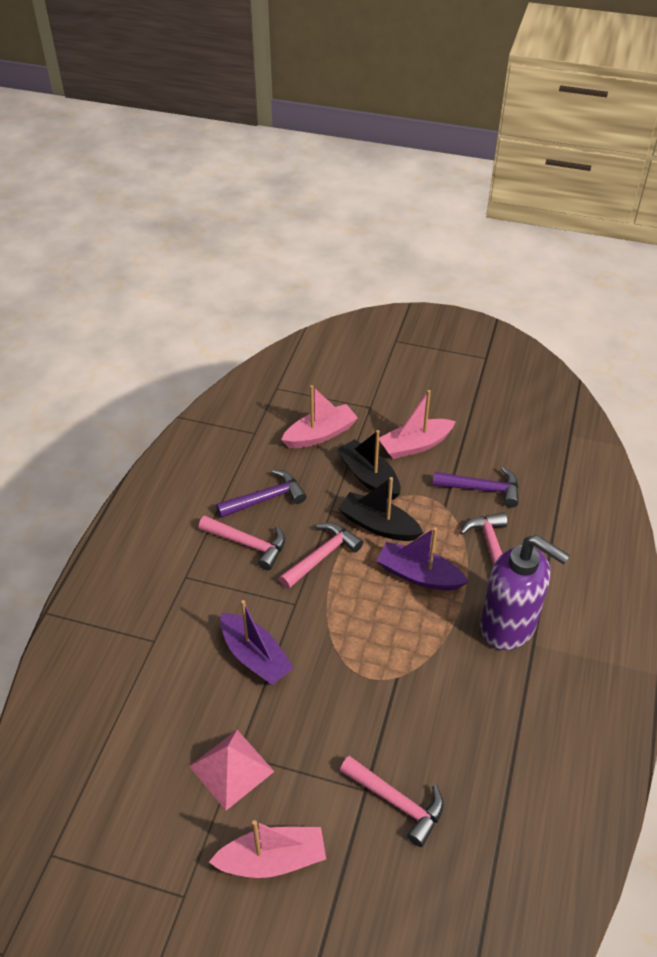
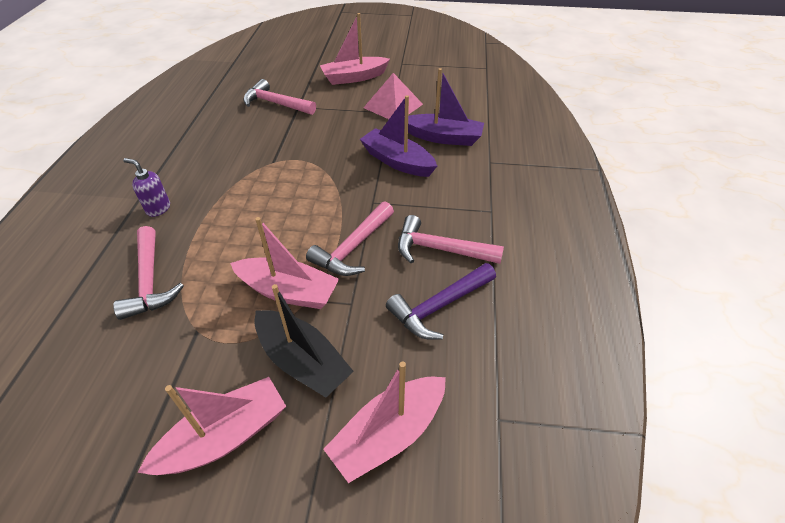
camera: 170 degrees right, 0 degrees up
black boat [338,477,423,541] -> pink boat [230,217,339,309]
purple boat [377,527,469,590] -> purple boat moved to [404,68,484,146]
purple hammer [433,467,519,508] -> none
purple soap dispenser [480,535,570,650] -> purple soap dispenser [123,158,170,217], size x0.40

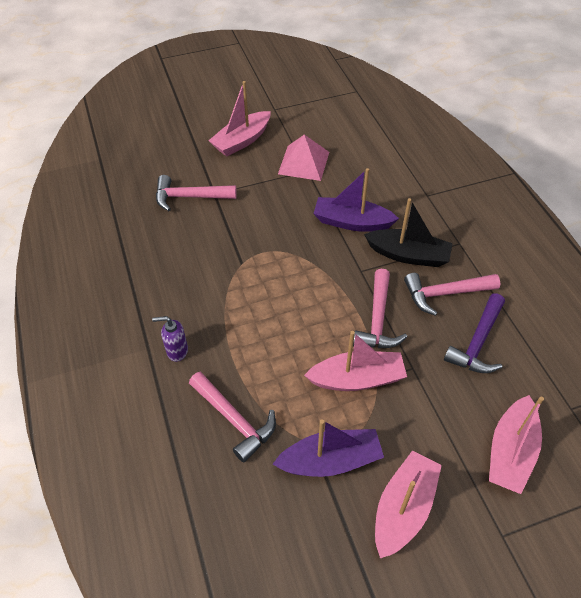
camera: 25 degrees left, 5 degrees up
black boat [254,284,354,398] -> black boat moved to [364,198,453,267]
purple boat [404,68,484,146] -> purple boat moved to [273,419,384,477]

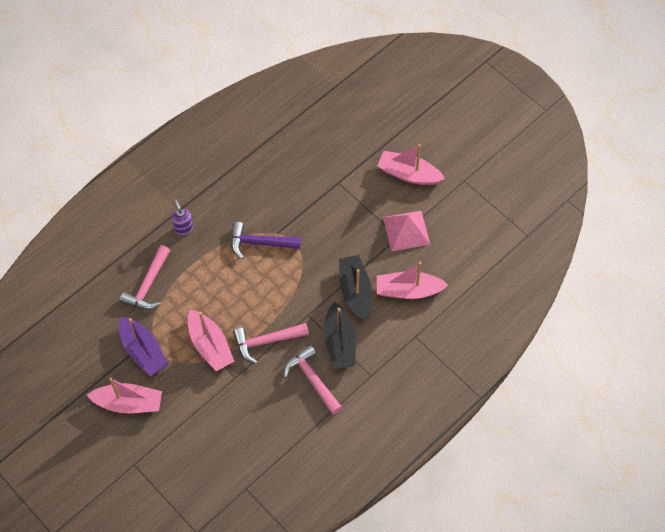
camera: 65 degrees right, 10 degrees up
pink hammer [156,175,237,211] -> none
purple boat [313,168,399,232] -> black boat [339,255,372,320]
purple hammer [444,293,505,373] -> purple hammer moved to [231,222,301,259]
pink boat [489,395,544,494] -> pink boat moved to [377,262,448,299]

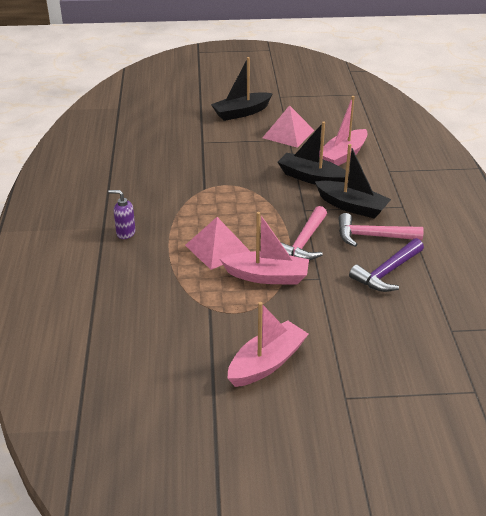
camera: 50 degrees left, 25 degrees down
purple boat [119,316,168,377] -> none
pink hammer [120,245,170,310] -> none
purple hammer [231,222,301,259] -> purple hammer moved to [349,238,424,292]
pink boat [377,144,445,185] -> black boat [211,57,273,121]
none -> pink pyramid [185,217,251,270]

